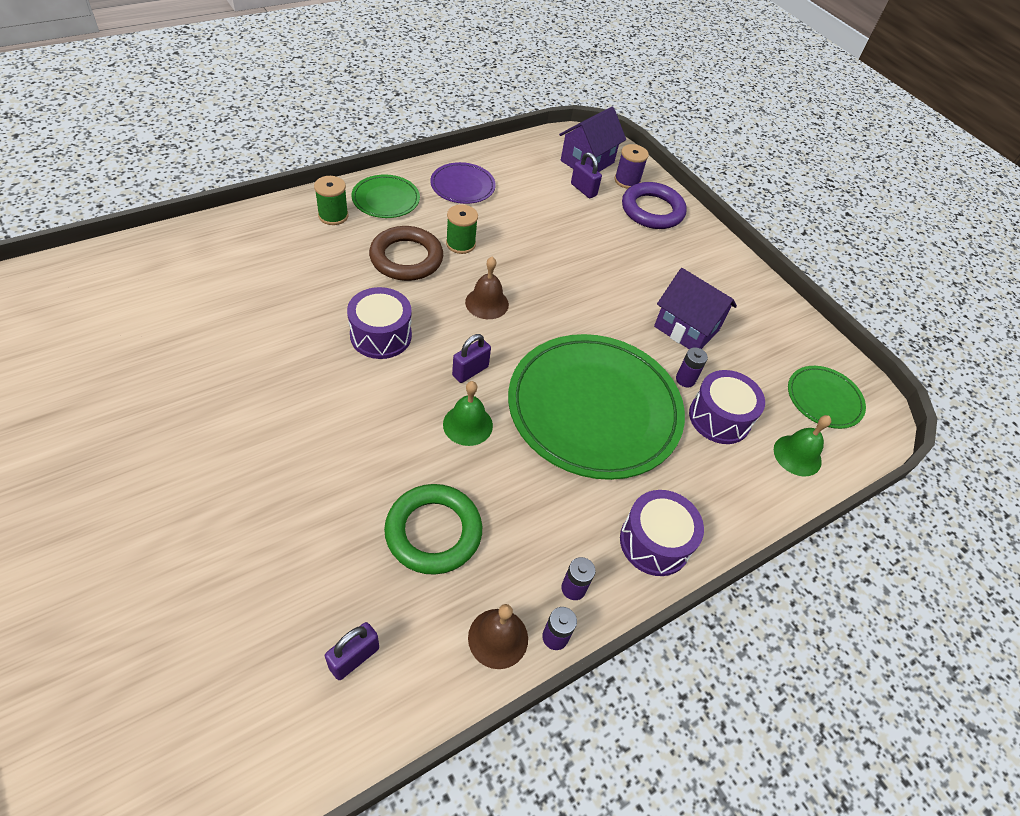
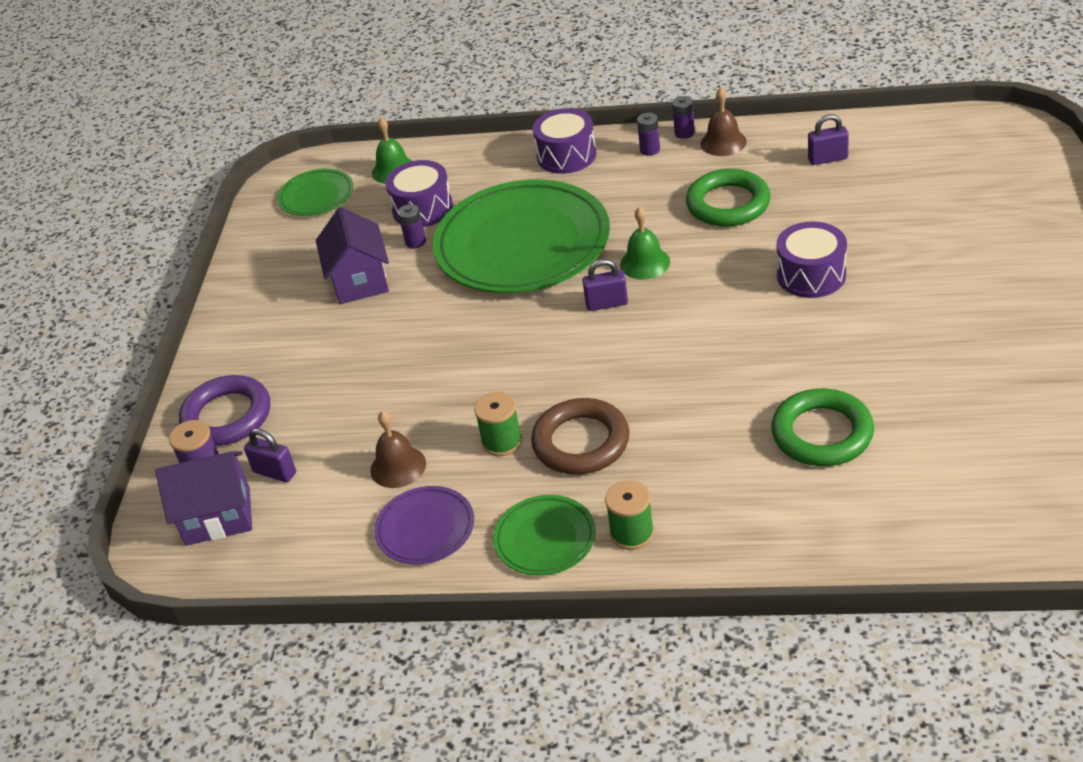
camera: 130 degrees left, 10 degrees down
purple drum [347,287,412,359] -> purple drum moved to [776,221,847,298]
brown bell [465,257,509,319] -> brown bell moved to [370,411,426,488]
purple padlock [571,152,602,198] -> purple padlock turned 60 degrees counterclockwise [244,428,296,483]
none -> green ring [771,388,874,466]

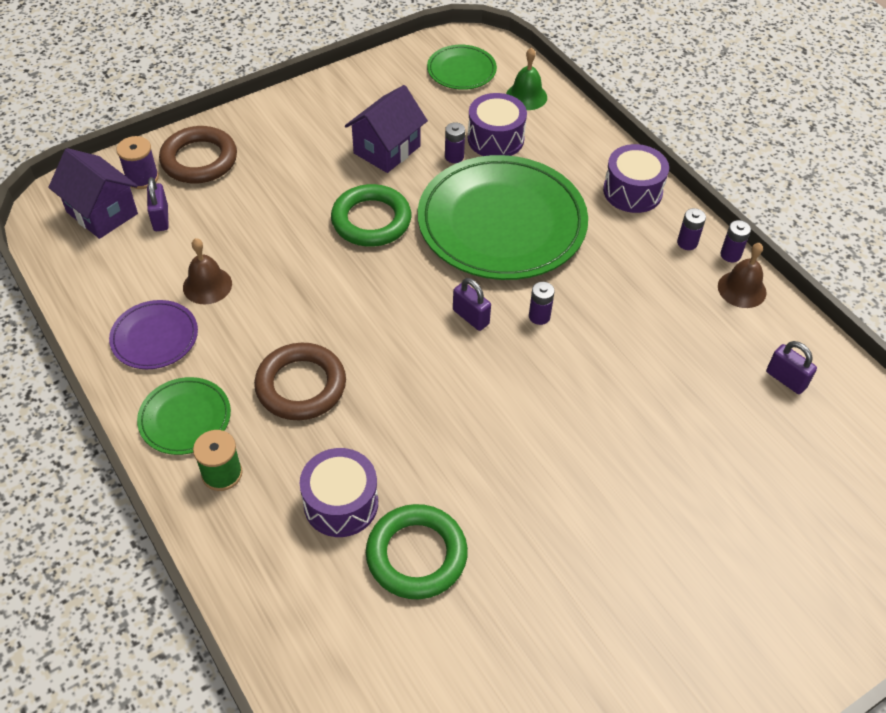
camera: 45 degrees right, 10 degrees up
purple ring [179,375,270,446] -> brown ring [159,126,237,183]
green spool [474,392,522,456] -> none
green bell [620,207,670,280] -> purple battery [529,282,555,325]
green ring [686,169,771,227] -> green ring moved to [331,184,411,247]
purple drum [776,221,847,298] -> purple drum moved to [300,448,378,537]

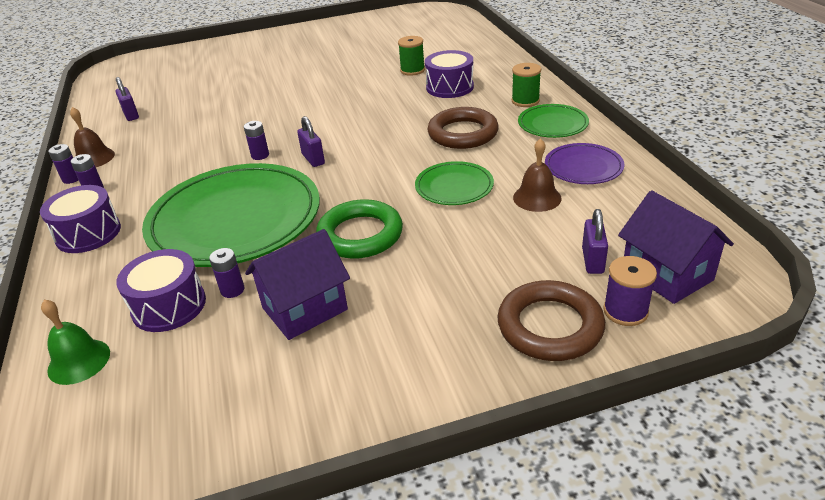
camera: 160 degrees left, 15 degrees down
green ring [366,504,468,599] -> green spool [398,36,425,76]
green plate [427,45,497,90] -> green plate moved to [415,161,494,205]

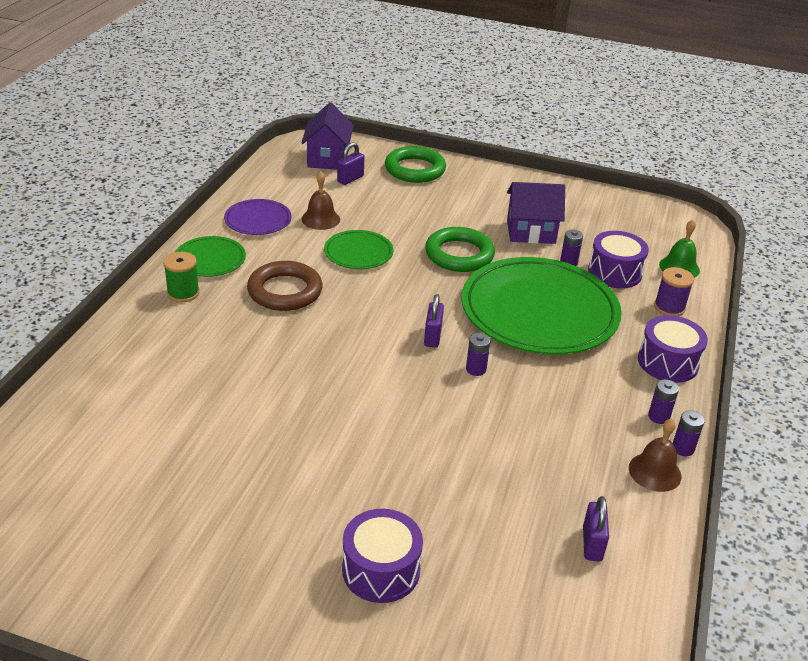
camera: 150 degrees left, 0 degrees up
green spool [398,36,425,76] -> none
purple drum [425,50,474,98] -> purple drum moved to [342,509,423,603]
brown ring [497,280,605,361] -> green ring [385,146,446,183]
purple spool [603,256,657,326] -> purple spool moved to [654,267,694,316]

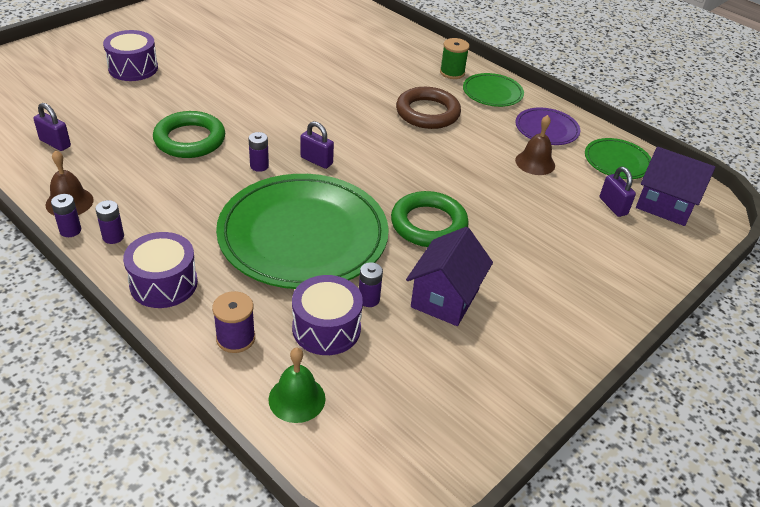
camera: 115 degrees right, 5 degrees up
green plate [324,230,394,269] -> green plate moved to [585,138,651,179]
green ring [385,146,446,183] -> green ring moved to [153,111,225,158]

